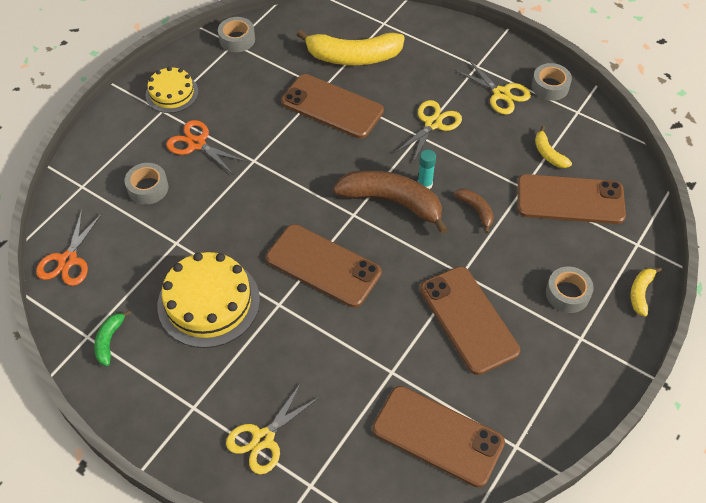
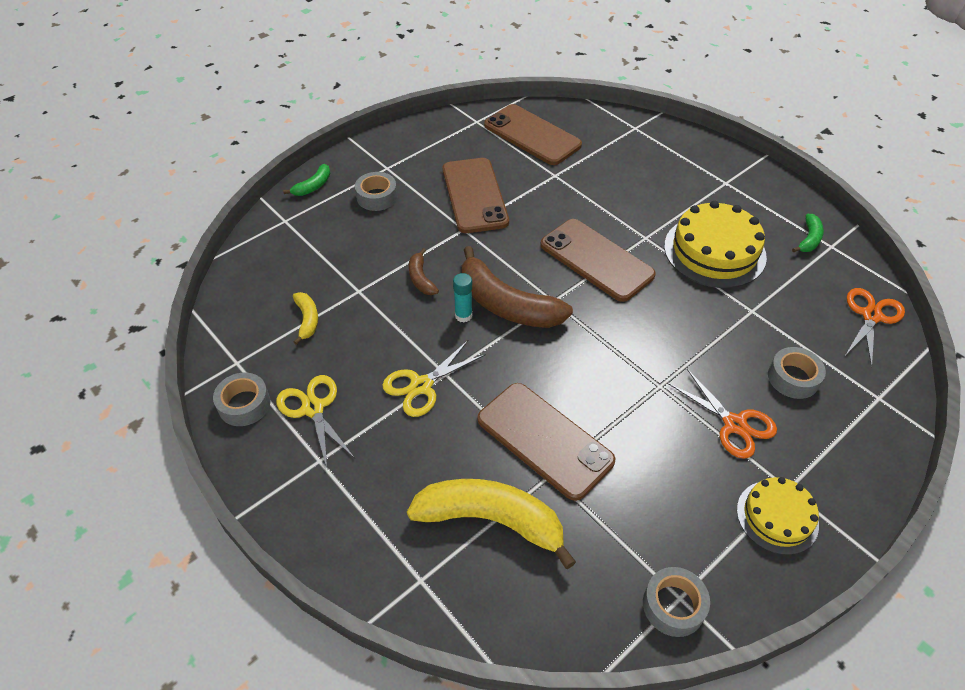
camera: 165 degrees left, 5 degrees down
yellow scissors [226,383,320,474] -> none
brown phone [517,174,626,224] -> none
yellow banana [630,267,662,316] -> green banana [283,164,330,196]

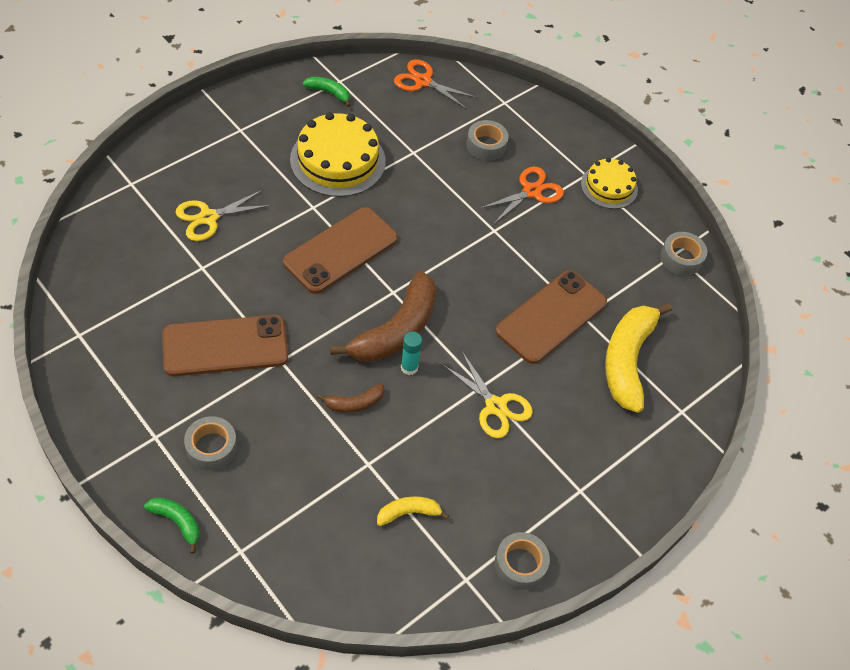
camera: 95 degrees left, 5 degrees up
yellow scissors [276,375,355,468] -> yellow scissors moved to [175,190,272,241]
brown phone [484,104,582,165] -> none

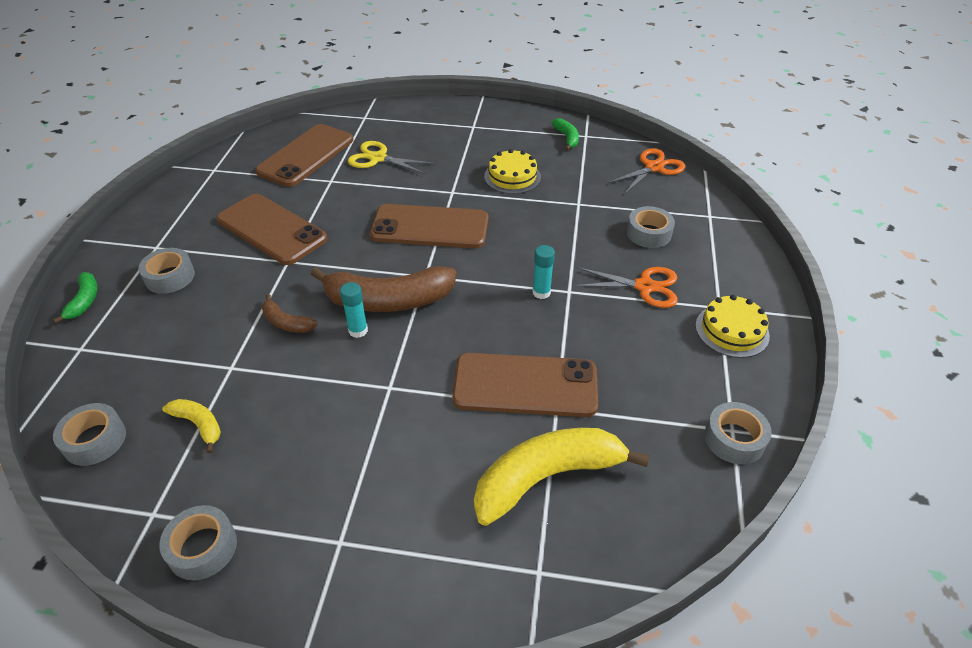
camera: 55 degrees right, 10 degrees down
yellow cake [290,112,386,197] -> yellow cake [484,149,541,194], size x0.61
orange scissors [394,59,477,109] -> orange scissors turned 60 degrees clockwise [607,148,685,194]
yellow scissors [442,352,533,438] -> none
none -> grey tape [53,403,126,466]
none -> brown phone [255,124,353,187]
none -> turquoise glue stick [533,245,555,299]

